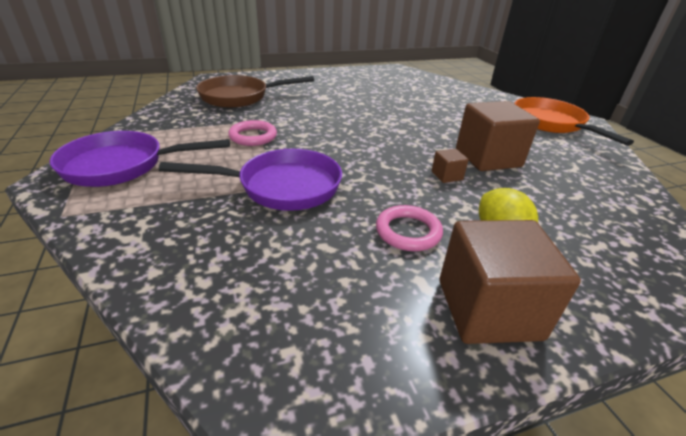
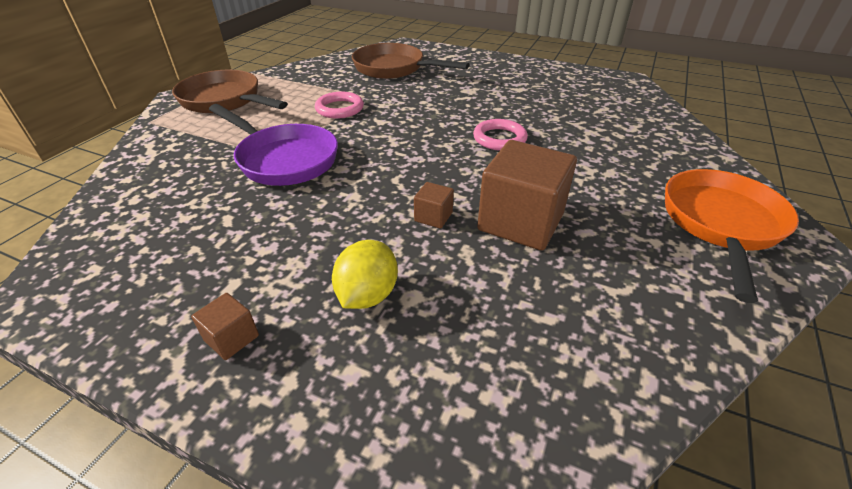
camera: 45 degrees right, 5 degrees up
purple pan [50,131,230,187] -> brown pan [172,70,288,113]
pink ring [376,205,443,251] -> pink ring moved to [473,119,528,151]
brown cube [439,220,581,344] -> brown cube [191,293,259,360], size x0.44

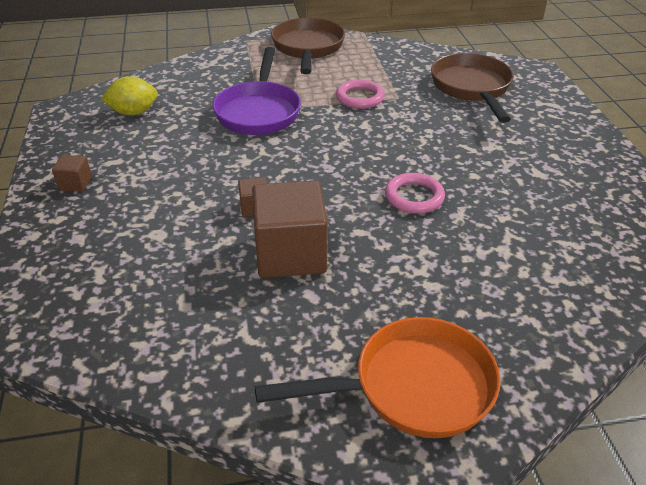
camera: 55 degrees right, 0 degrees up
yellow lemon [332,240,398,309] -> yellow lemon moved to [101,76,158,116]

